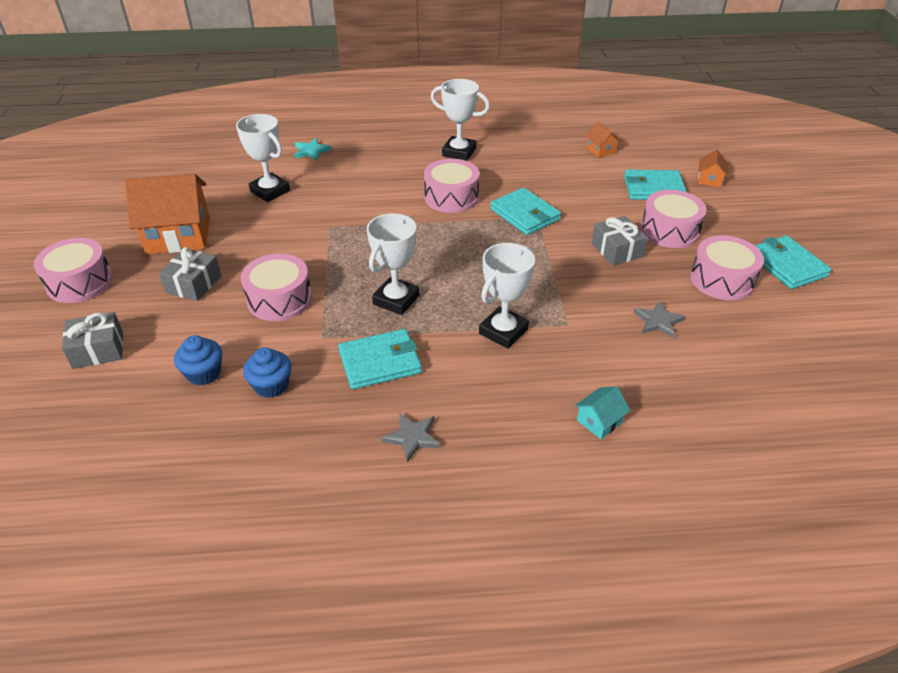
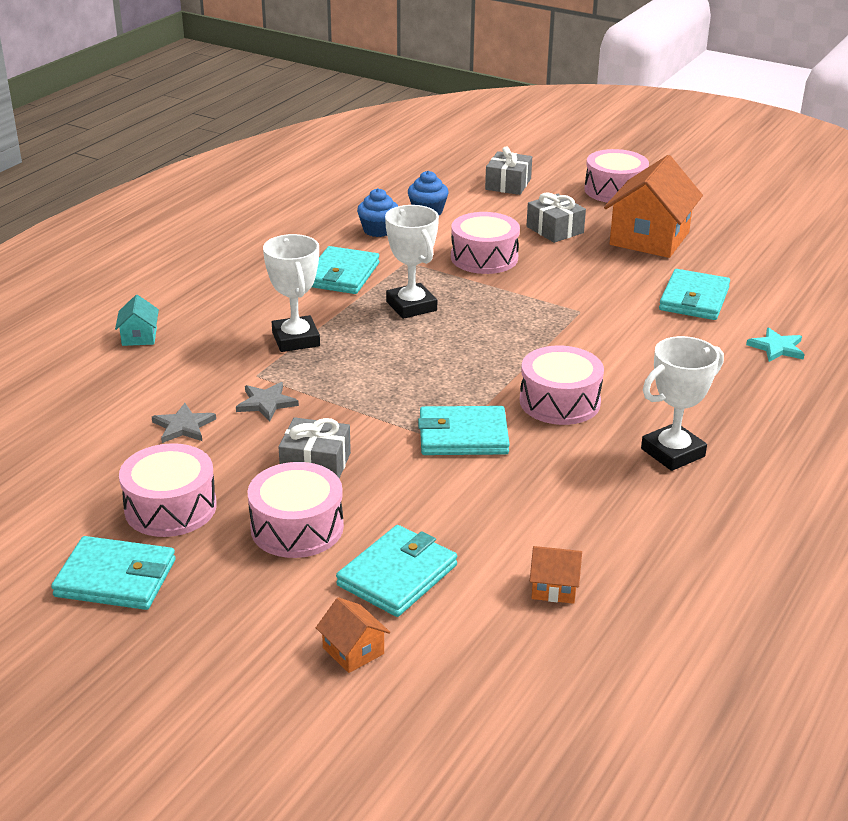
camera: 125 degrees right, 10 degrees down
white trophy [236,114,290,202] -> turquoise wallet [659,269,730,320]
grey star [381,413,441,463] -> grey star moved to [236,382,299,421]

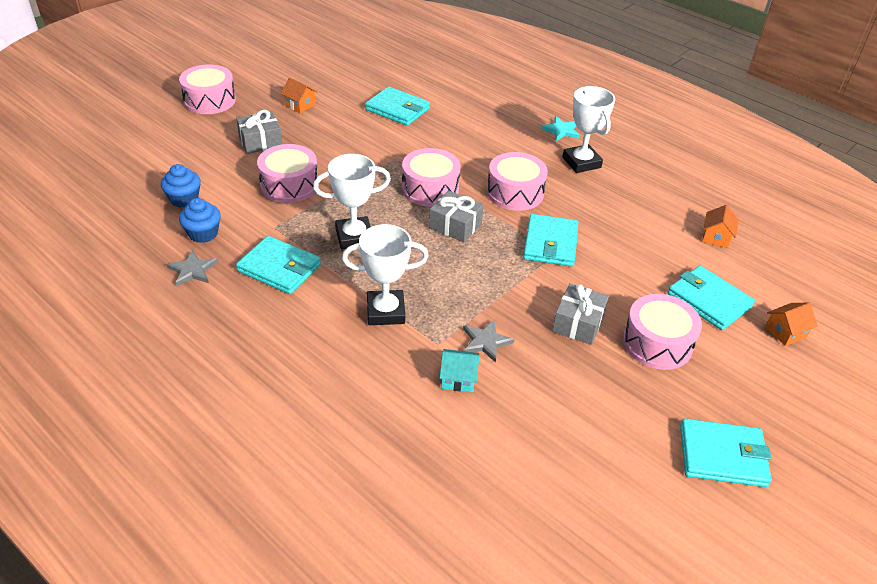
camera: 80 degrees left, 10 degrees up
turquoise wallet [51,536,176,610] -> turquoise wallet turned 75 degrees clockwise [680,418,772,487]
turquoise house [115,295,159,346] -> turquoise house moved to [440,349,480,392]
pink drum [119,443,217,537] -> pink drum moved to [402,148,461,207]
grey star [152,403,216,443] -> grey star moved to [166,250,218,287]
grey gift [485,146,532,195] -> grey gift moved to [429,190,484,242]
orange house [604,155,703,258] -> orange house [281,78,317,113], size x0.44
turquoise star [746,327,805,362] -> turquoise star moved to [541,116,580,141]

